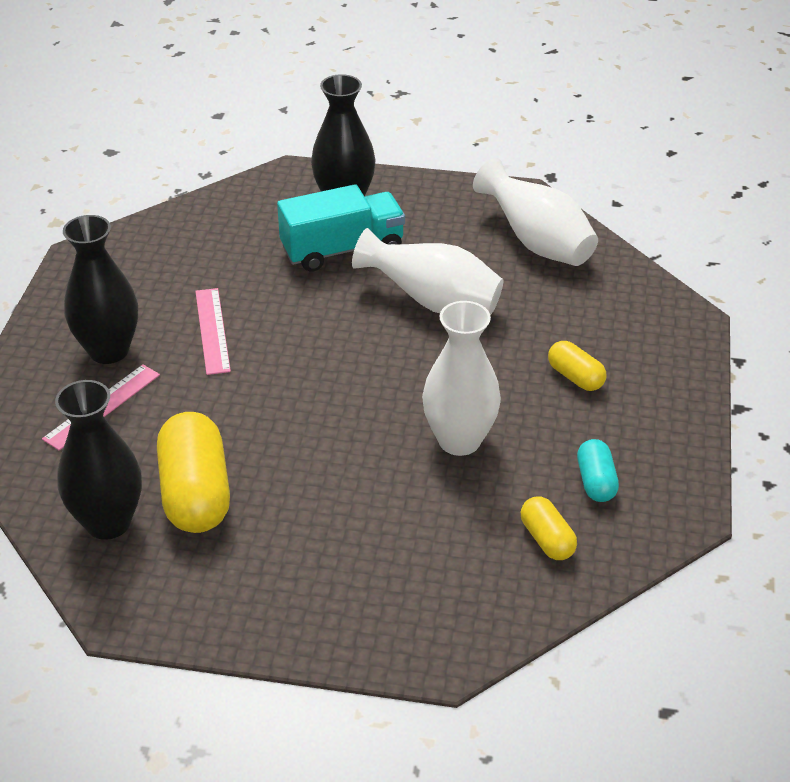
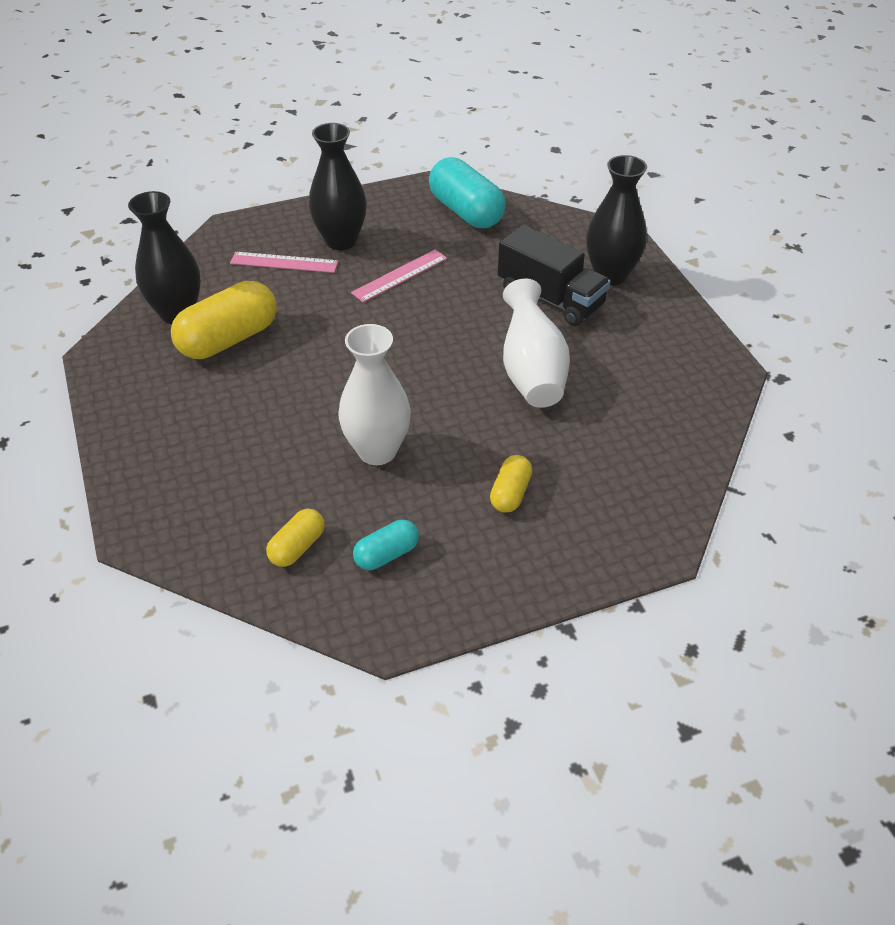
camera: 60 degrees right, 5 degrees up
turquoise truck [277,184,405,272] -> black truck [498,225,610,326]
white vase [473,158,598,266] -> none
none -> turquoise capsule [429,157,506,228]

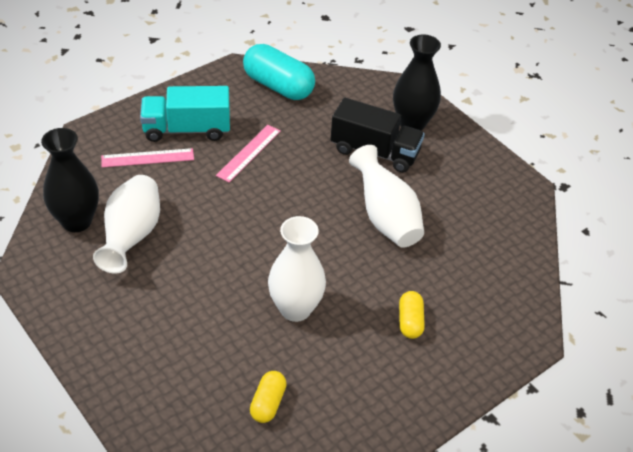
camera: 20 degrees left, 0 degrees up
yellow capsule [171,281,277,359] -> white vase [93,175,160,274]
black vase [309,123,367,250] -> turquoise truck [140,86,230,142]
turquoise capsule [353,520,419,570] -> none

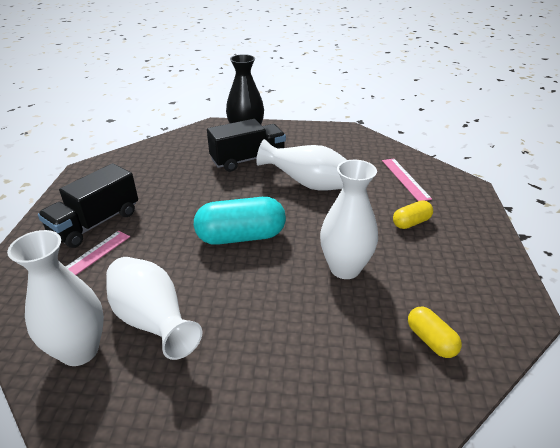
camera: 45 degrees left, 10 degrees down
black vase [41,128,99,232] -> white vase [7,230,104,366]
turquoise truck [140,86,230,142] -> black truck [38,163,138,248]
pink ruler [216,125,281,182] -> pink ruler moved to [382,158,432,201]
turquoise capsule [243,44,315,100] -> turquoise capsule moved to [194,197,286,245]
yellow capsule [399,291,425,339] -> yellow capsule turned 75 degrees counterclockwise [393,200,433,229]

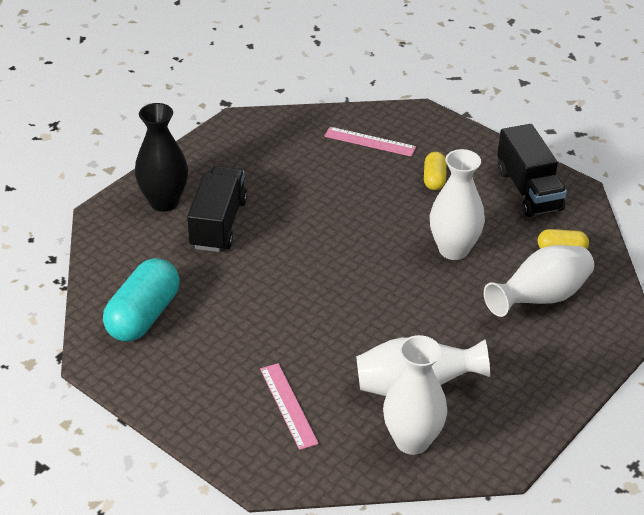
camera: 55 degrees left, 5 degrees up
black truck [38,163,138,248] -> black truck moved to [497,124,567,217]
turquoise capsule [194,197,286,245] -> turquoise capsule moved to [103,258,180,342]
white vase [256,139,347,191] -> white vase moved to [484,245,594,317]

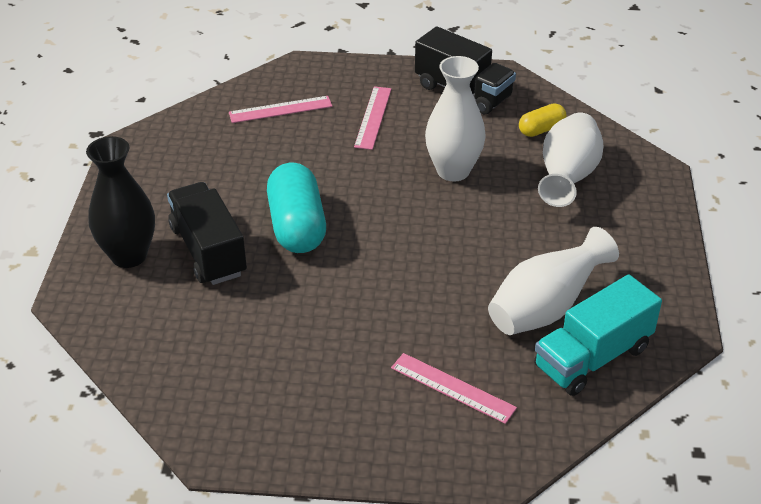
camera: 35 degrees left, 0 degrees up
turquoise capsule [103,258,180,342] -> turquoise capsule moved to [267,163,326,253]
white vase [383,335,447,455] -> turquoise truck [534,274,662,396]
yellow capsule [424,152,447,190] -> pink ruler [354,86,391,150]

